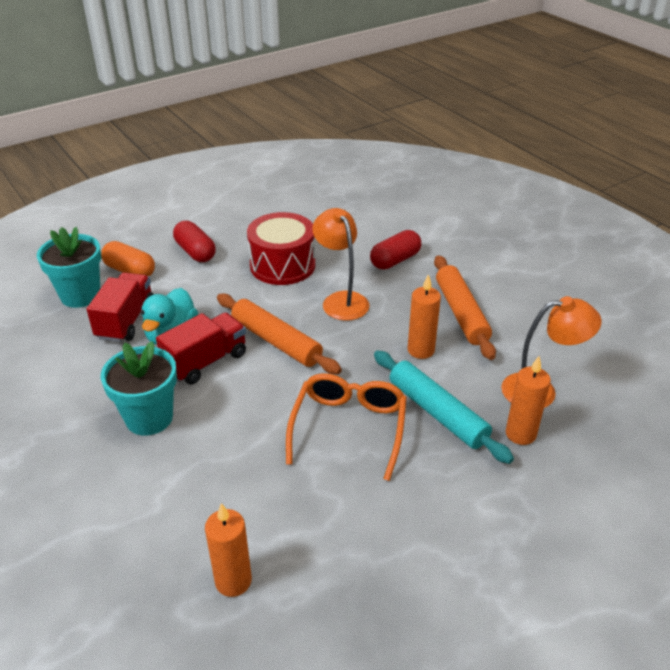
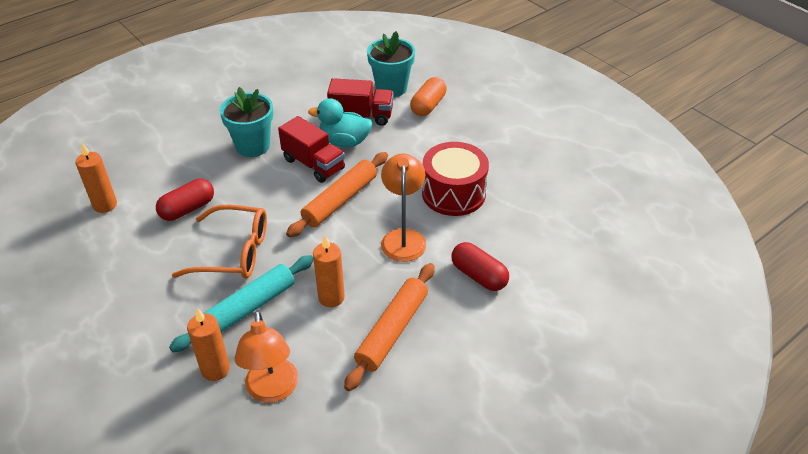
camera: 85 degrees right, 5 degrees up
red capsule [173,221,216,262] -> red capsule moved to [156,179,214,221]
orange lamp [312,208,370,321] -> orange lamp turned 60 degrees counterclockwise [381,153,426,262]
orange rolling pin [434,255,496,360] -> orange rolling pin turned 45 degrees counterclockwise [344,263,435,391]

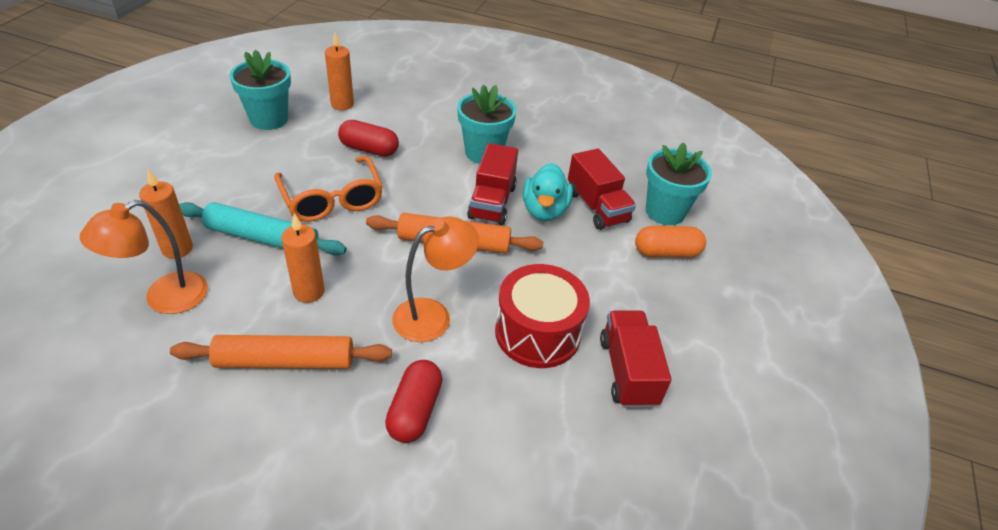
camera: 55 degrees right, 0 degrees up
turquoise duck [308,98,372,147] -> turquoise duck turned 150 degrees counterclockwise [523,163,573,221]
none -> turquoise flower pot [229,50,291,130]
none -> red truck [600,311,672,408]

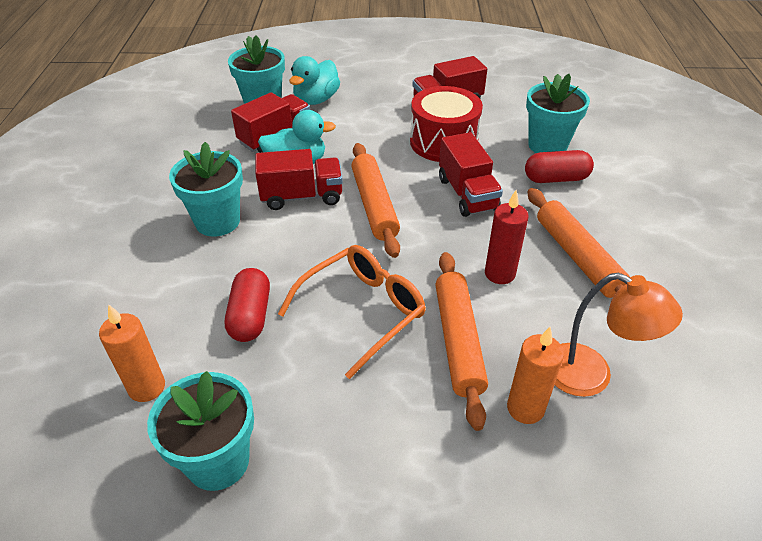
camera: 105 degrees left, 0 degrees up
turquoise rolling pin [179,202,347,255] -> orange rolling pin [435,252,488,431]
orange candle [281,213,325,303] -> red candle [485,190,529,284]
orange lamp [392,217,479,342] -> red truck [439,132,503,217]
orange capsule [635,226,706,258] -> turquoise duck [289,56,340,105]
none -> turquoise flower pot [526,74,590,153]

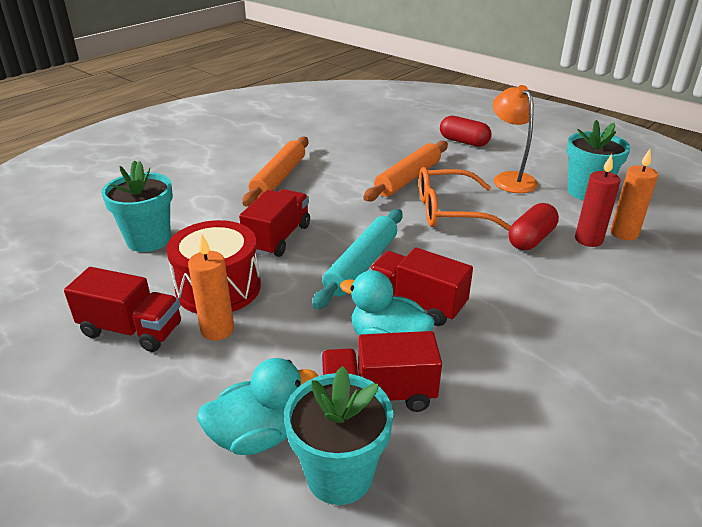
camera: 140 degrees left, 10 degrees down
turquoise flower pot [169,142,243,237] -> none
orange rolling pin [352,143,400,258] -> turquoise rolling pin [312,209,403,309]
red candle [485,190,529,284] -> red candle moved to [575,154,621,247]
orange candle [507,327,564,424] -> orange candle moved to [188,234,234,340]
red capsule [525,150,594,183] -> red capsule moved to [440,116,491,147]
orange lamp [555,273,683,397] -> orange lamp moved to [493,85,538,193]

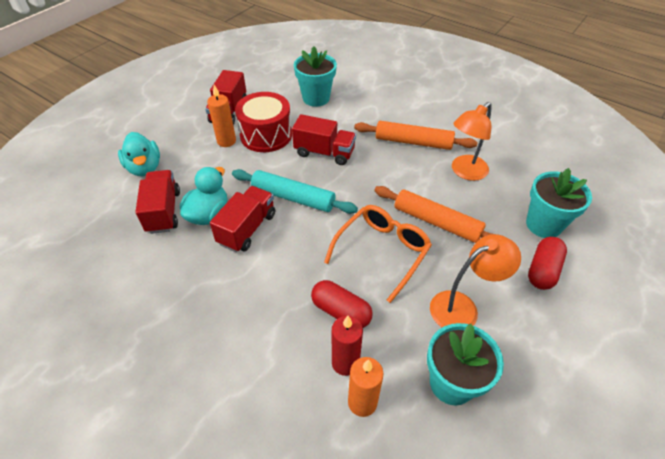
camera: 85 degrees right, 15 degrees up
turquoise flower pot [284,366,393,505] -> turquoise flower pot moved to [526,168,592,238]
orange glasses [419,167,511,231] -> orange glasses turned 45 degrees clockwise [324,205,432,303]
none -> orange lamp [452,102,492,181]

